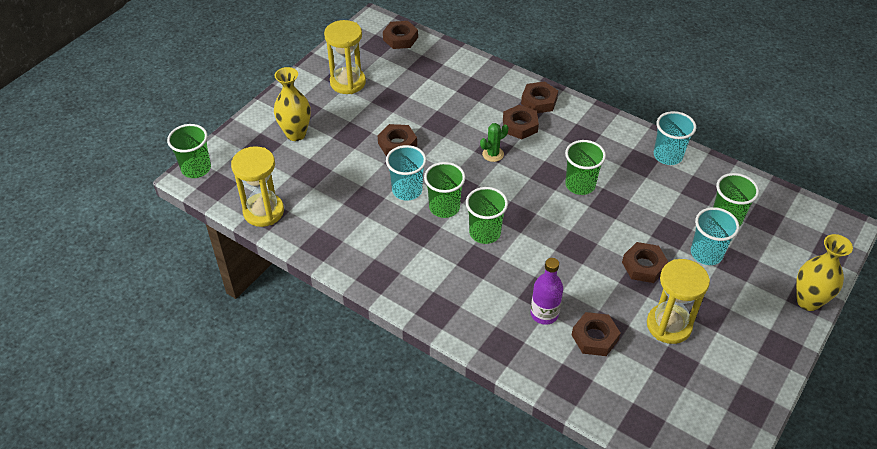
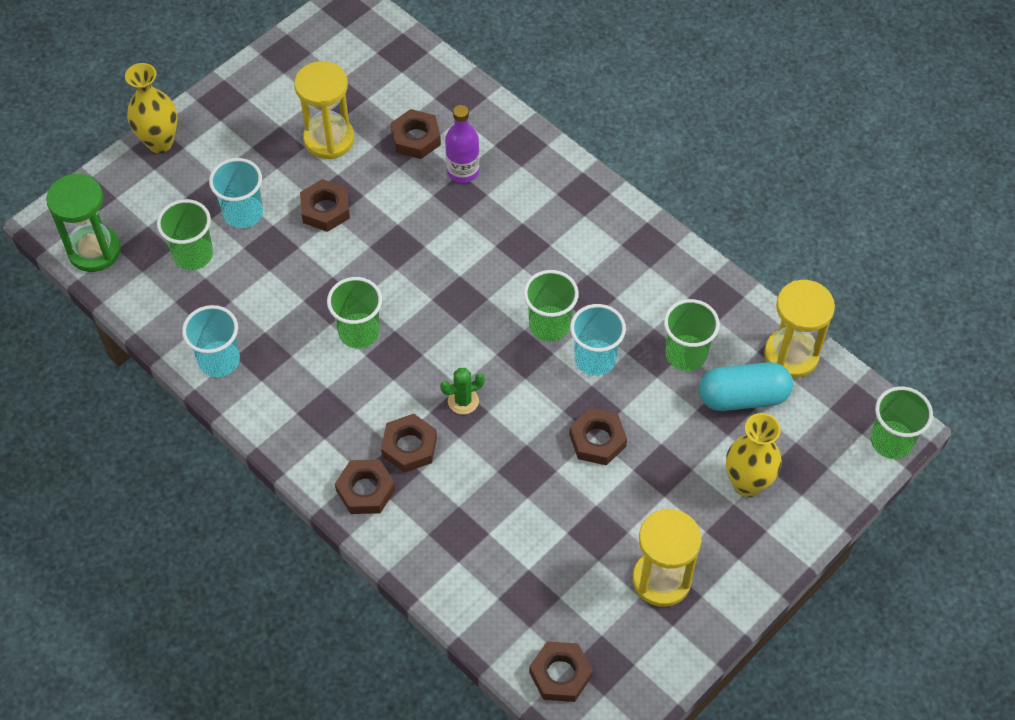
camera: 170 degrees left, 10 degrees up
green cup [466,187,508,244] -> green cup moved to [664,299,720,371]
none -> green hourglass [46,173,121,272]
none -> turquoise capsule [699,362,793,411]

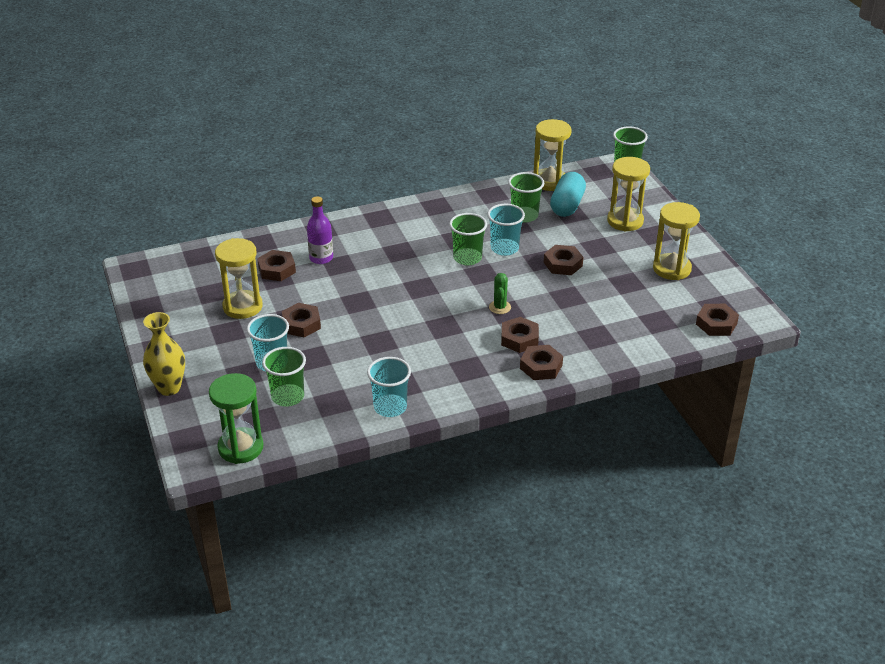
camera: 65 degrees left, 20 degrees down
green cup [327,277,382,349] -> none
yellow vase [726,413,782,497] -> yellow hourglass [607,157,650,232]

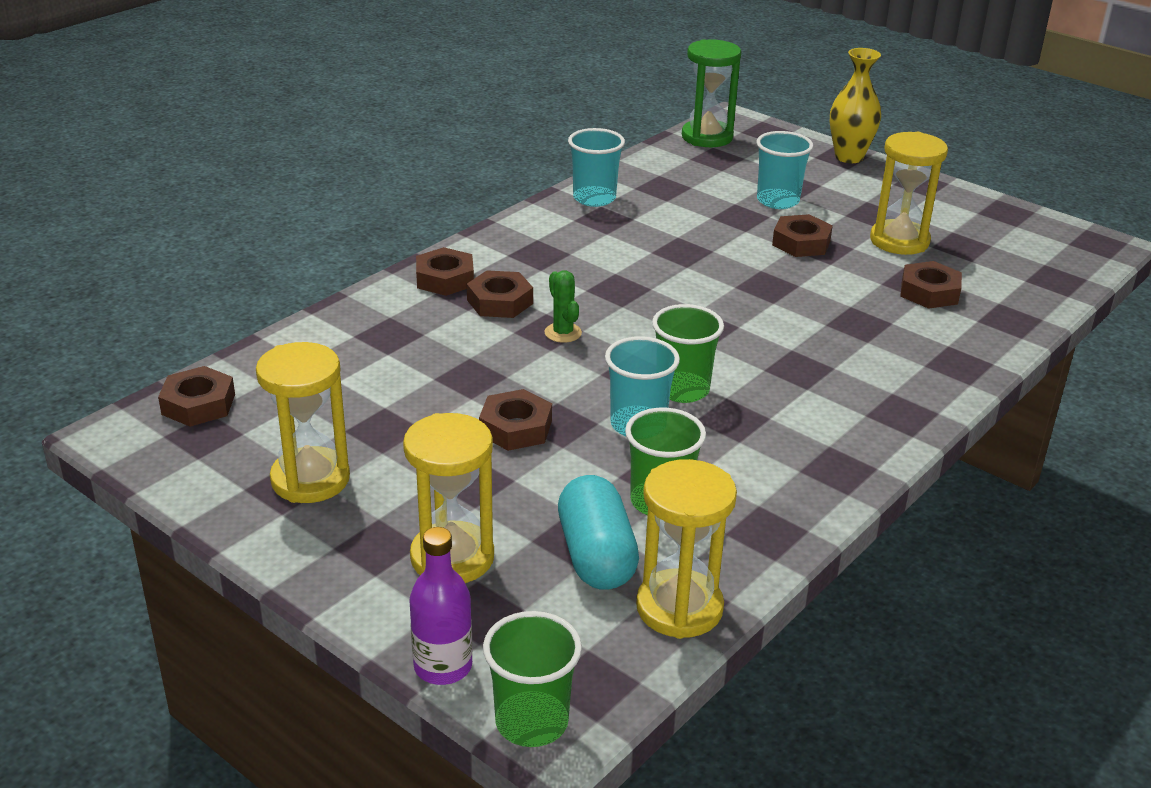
camera: 150 degrees right, 5 degrees down
green cup [262,347,306,406] -> none
purple bottle [307,196,333,264] -> purple bottle moved to [409,527,473,685]

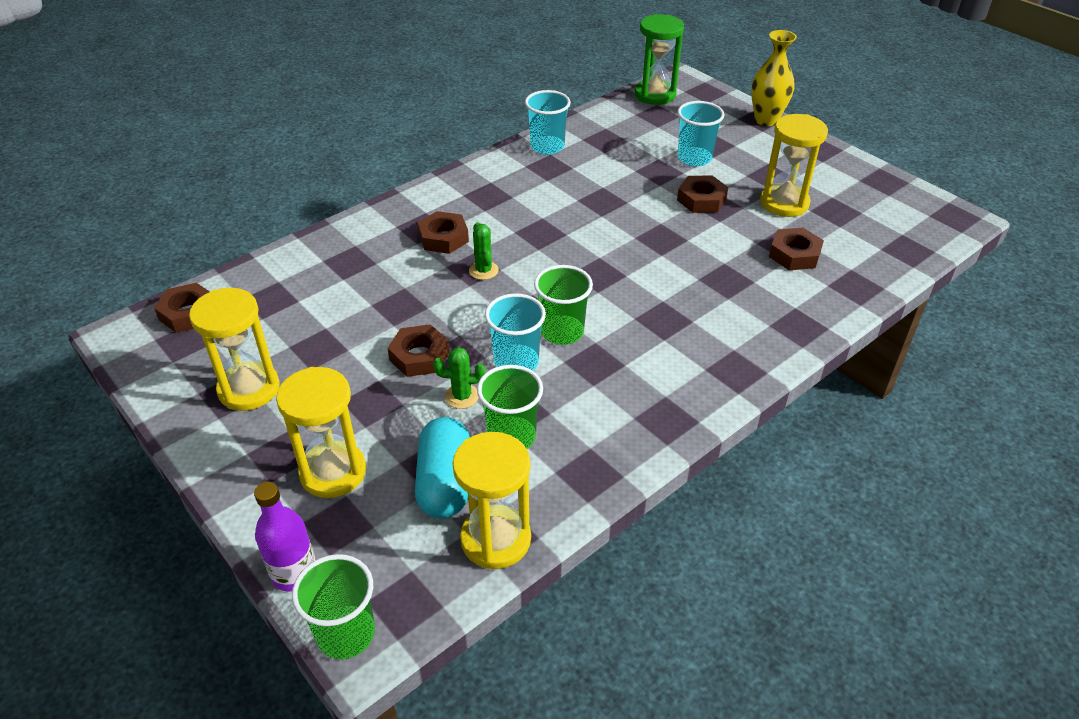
camera: 10 degrees right, 10 degrees up
brown nut [416,247,474,296] -> none
none -> green cactus [433,347,485,409]

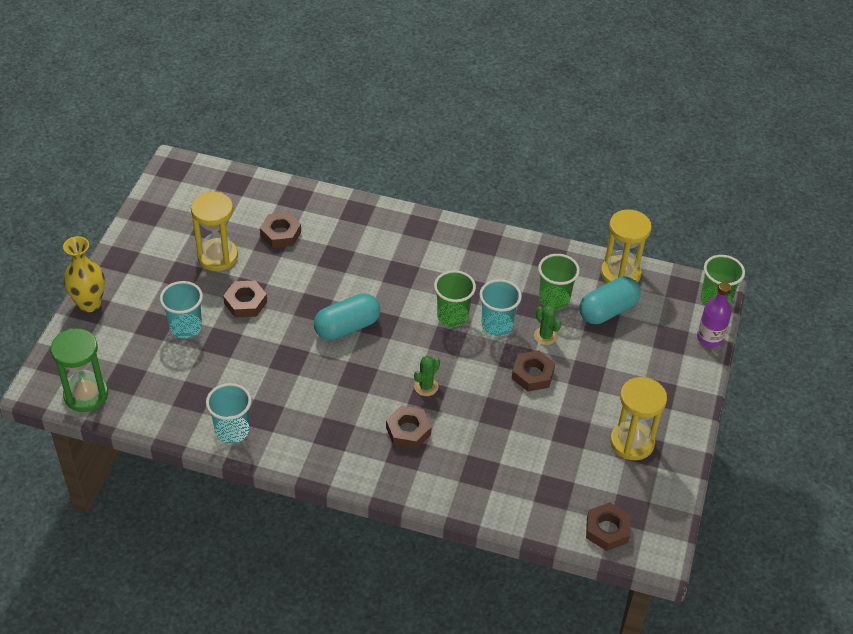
camera: 125 degrees left, 5 degrees up
yellow hourglass [276,367,366,498] -> none
none -> turquoise capsule [314,293,380,340]

